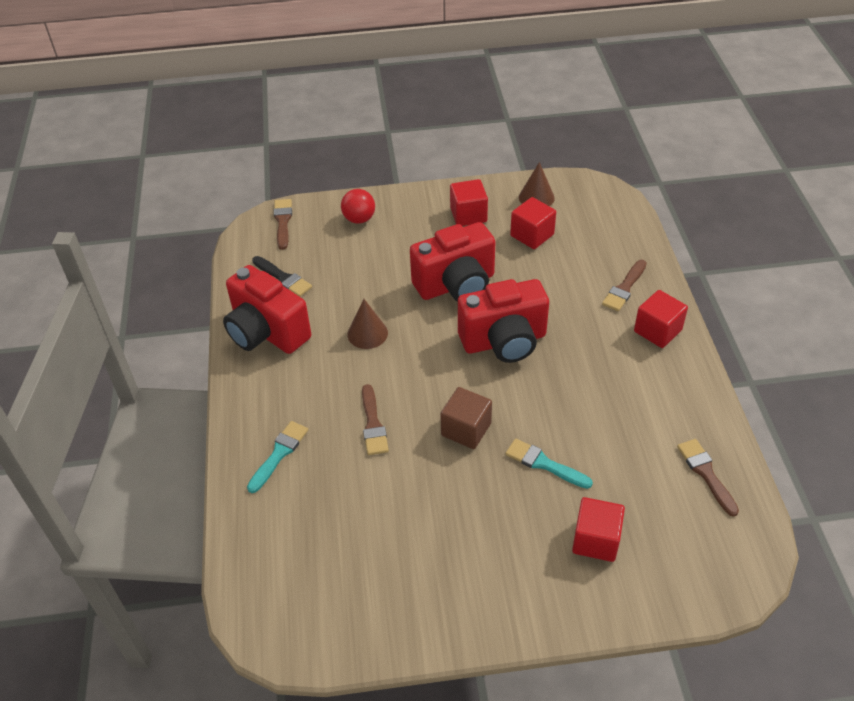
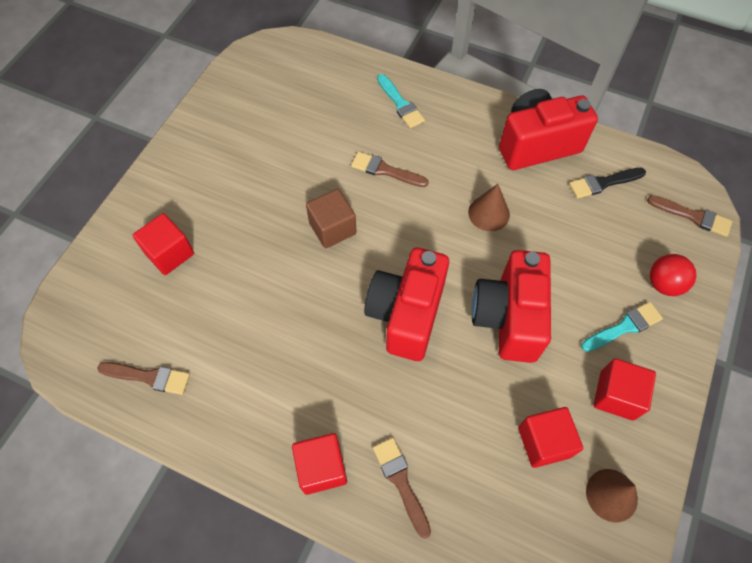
camera: 120 degrees right, 15 degrees up
turquoise brush [505,439,593,489] -> turquoise brush moved to [581,302,663,352]

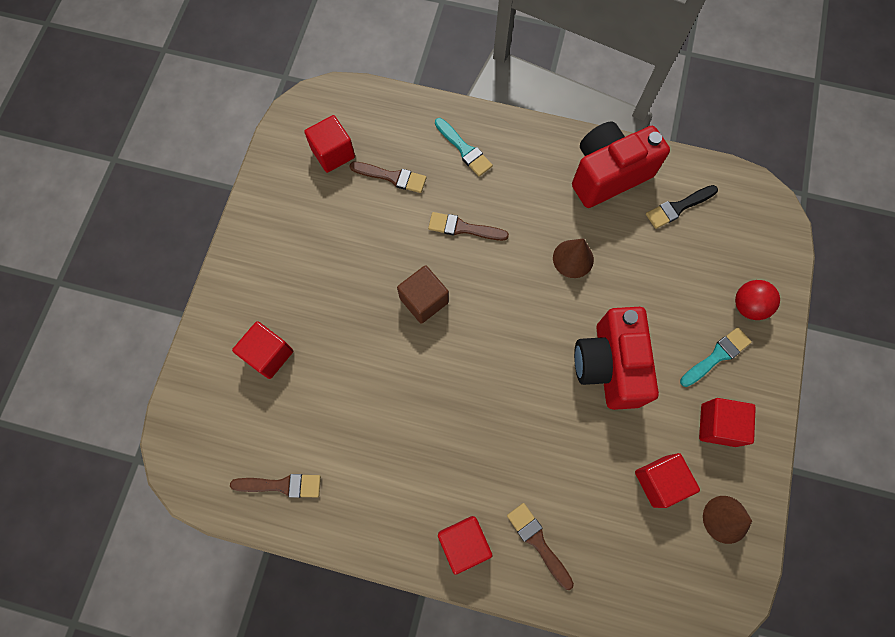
camera: 10 degrees left, 10 degrees up
red camera [364,248,449,361] -> none
brown brush [647,195,732,237] -> brown brush moved to [349,162,426,193]
none -> red cube [304,115,355,173]

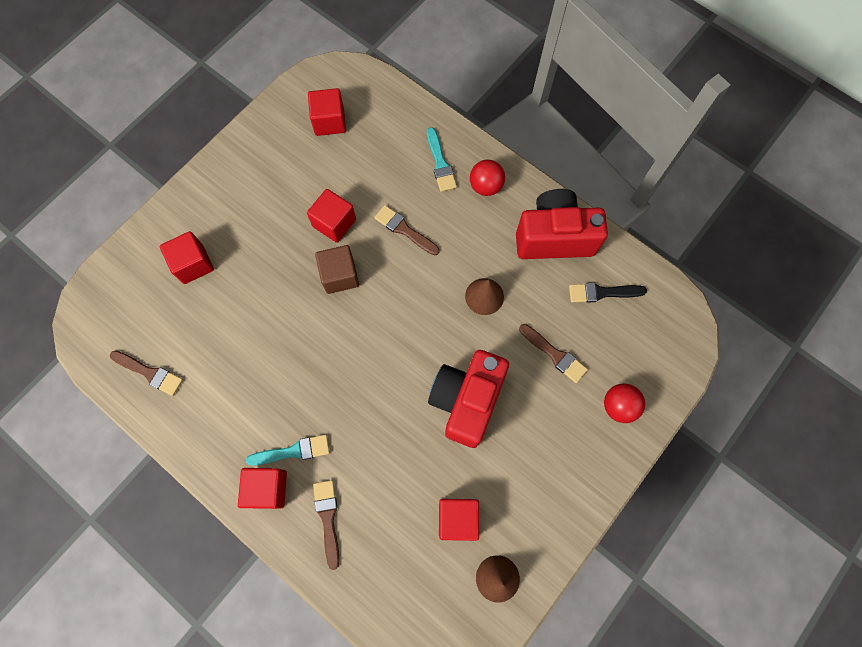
camera: 25 degrees right, 0 degrees up
brown brush [349,162,426,193] -> brown brush moved to [519,324,588,383]
turquoise brush [680,327,751,387] -> turquoise brush moved to [246,434,330,465]
red cube [699,398,756,447] -> red cube moved to [307,189,356,243]
none -> red ball [470,160,505,196]

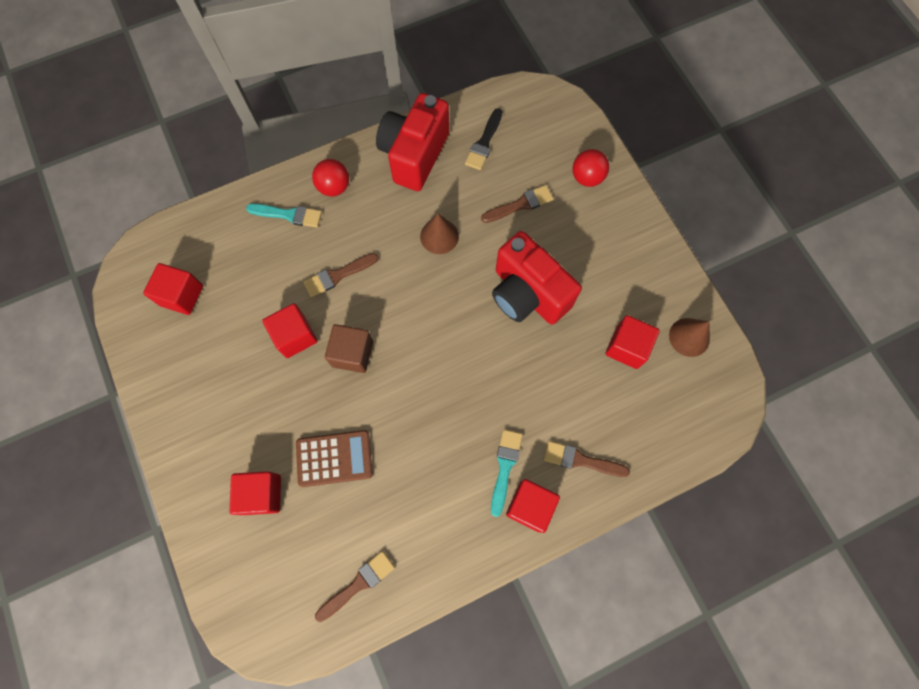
camera: 65 degrees left, 0 degrees up
none -> brown calculator [296,430,373,487]

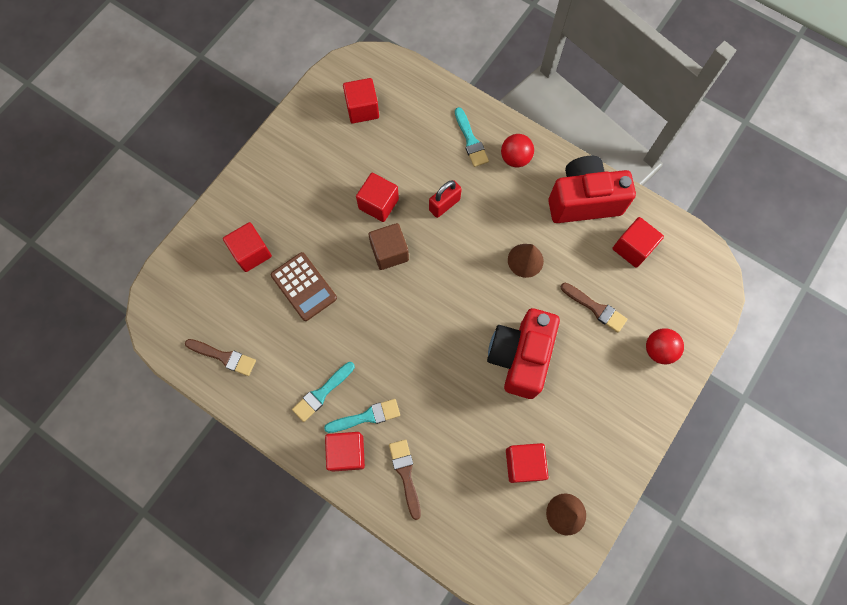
camera: 60 degrees right, 0 degrees up
brown brush [303,253,379,297] -> red padlock [429,180,462,218]
black brush [465,108,502,170] -> red cube [613,217,664,268]
none -> turquoise brush [292,362,355,422]

